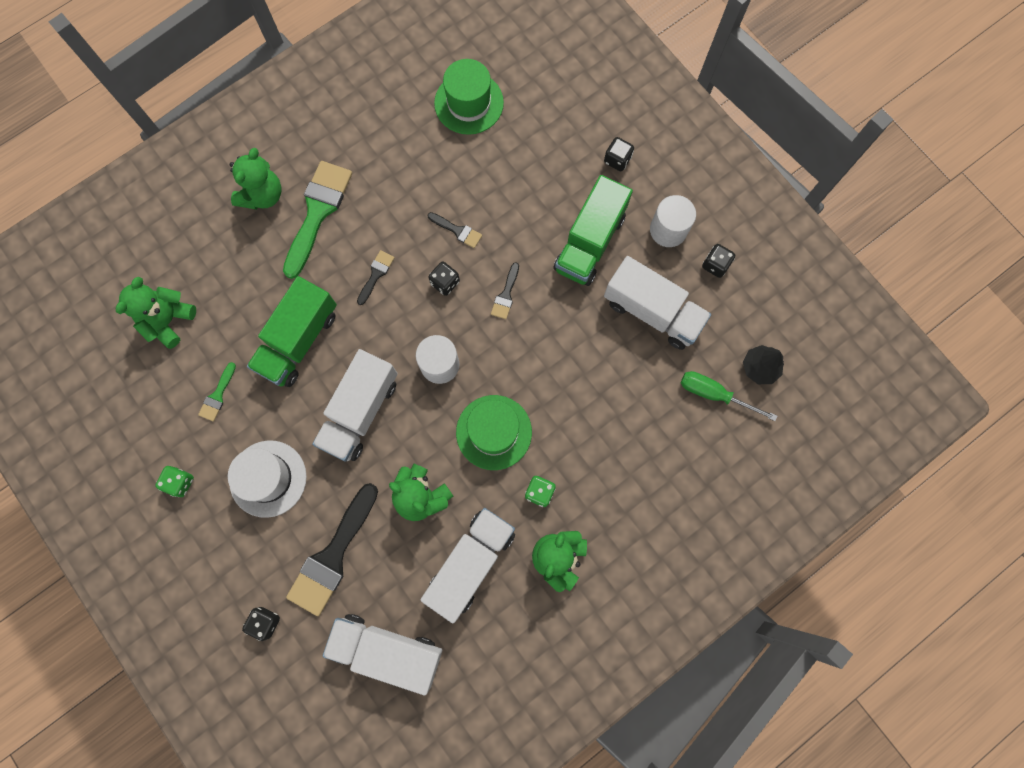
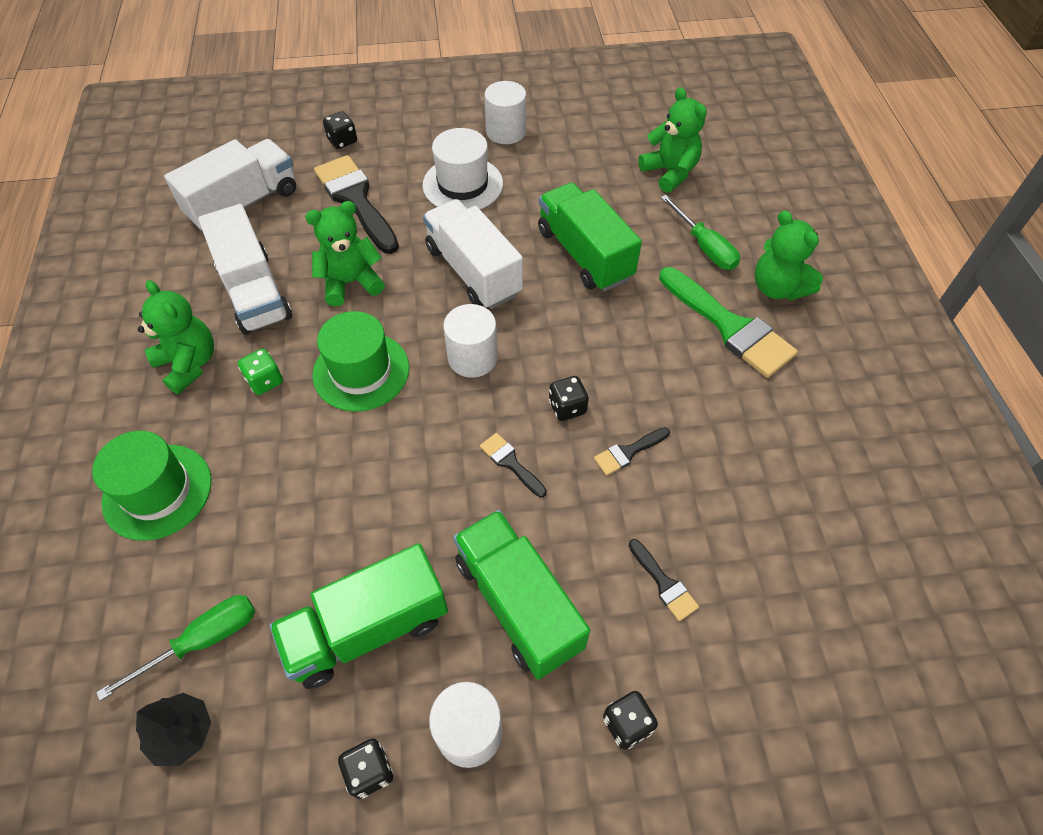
camera: 120 degrees right, 20 degrees down
green dice [155,466,194,497] -> white cylinder [484,81,526,144]
green brush [198,362,236,421] -> none
black brush [357,250,395,305] -> black brush moved to [629,539,699,621]
green hat [434,59,504,135] -> green hat moved to [92,431,211,541]
white truck [604,256,711,350] -> green truck [269,543,448,689]
none -> green screwdriver [660,195,740,270]

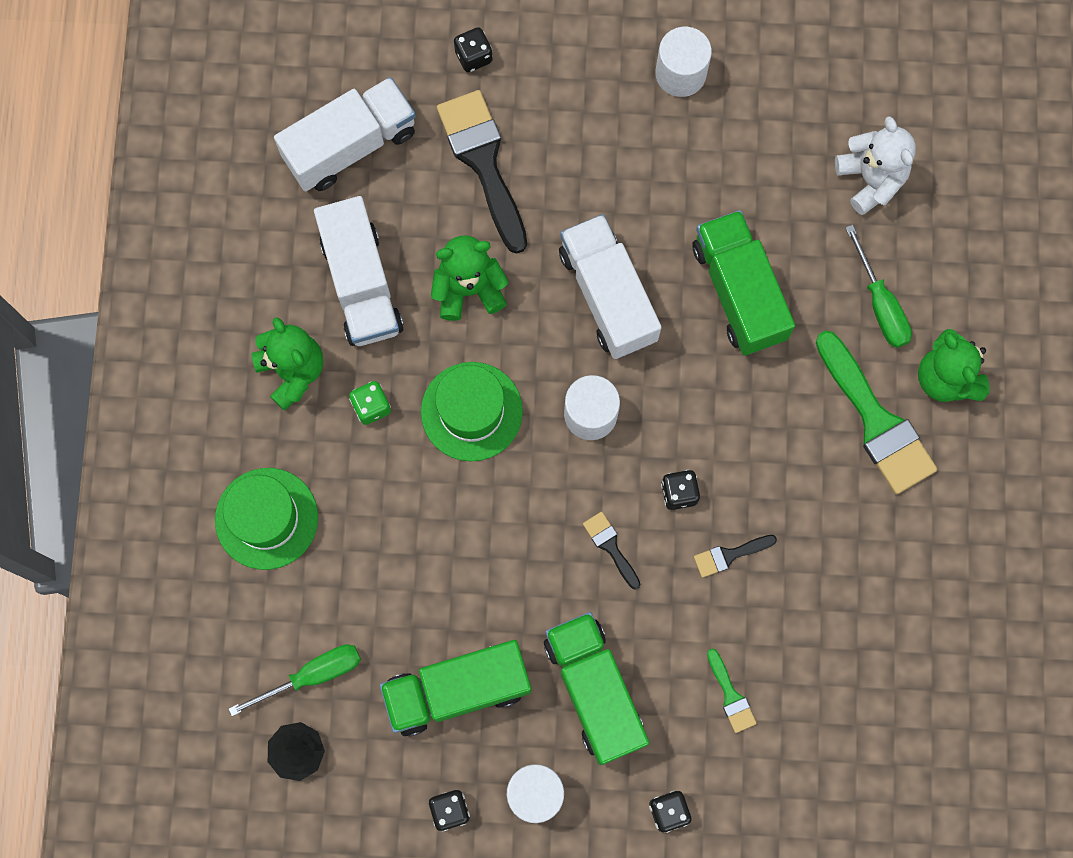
camera: 10 degrees right, 20 degrees up
white hat [422,128,503,209] -> none
black brush [629,539,699,621] -> green brush [707,649,757,733]
green teddy bear [638,87,707,193] -> white teddy bear [835,116,916,215]

